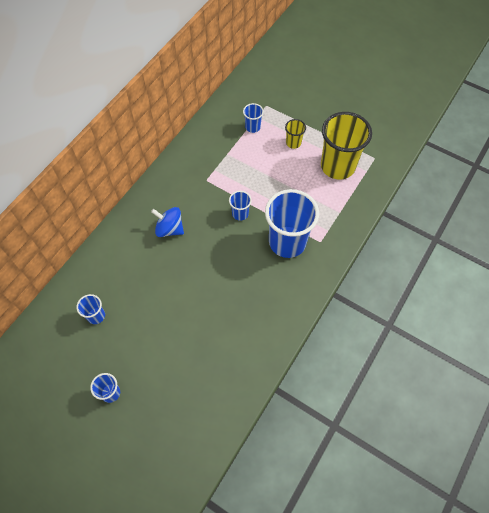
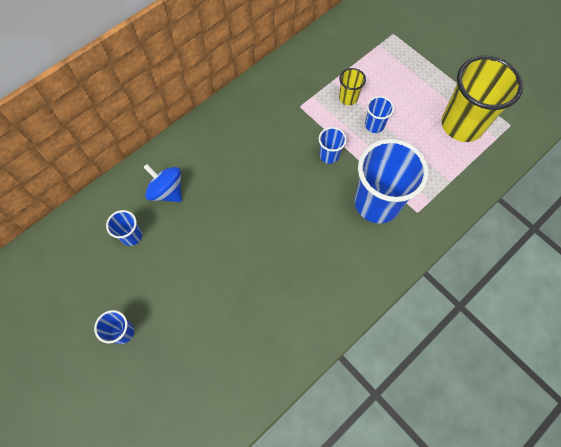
camera: 15 degrees right, 5 degrees up
blue spinning top [151,207,184,237] -> blue spinning top moved to [143,164,182,202]
blue cup [243,103,264,133] -> blue cup moved to [365,96,394,133]
yellow cup [285,119,306,149] -> yellow cup moved to [339,68,366,105]

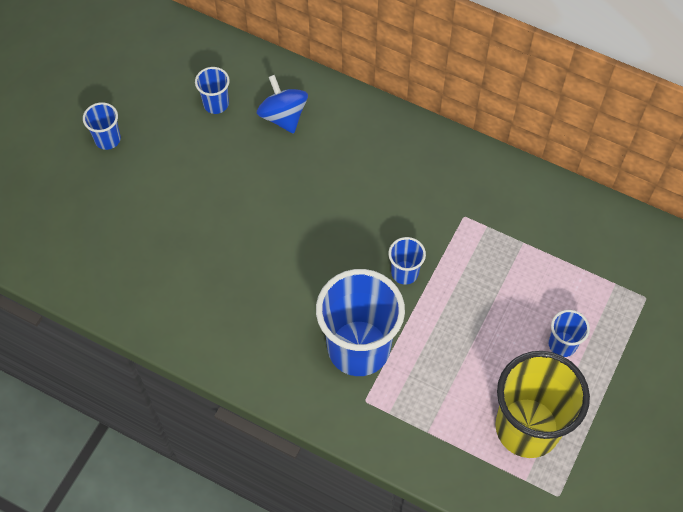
camera: 70 degrees right, 5 degrees down
blue spinning top [143,164,182,202] -> blue spinning top turned 45 degrees counterclockwise [257,75,308,134]
yellow cup [339,68,366,105] -> none
blue cup [365,96,394,133] -> blue cup moved to [548,310,590,357]

